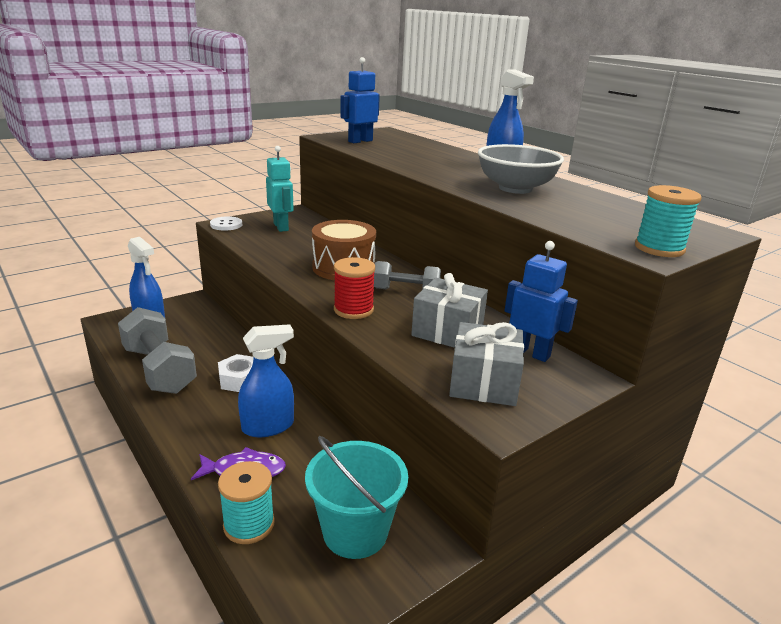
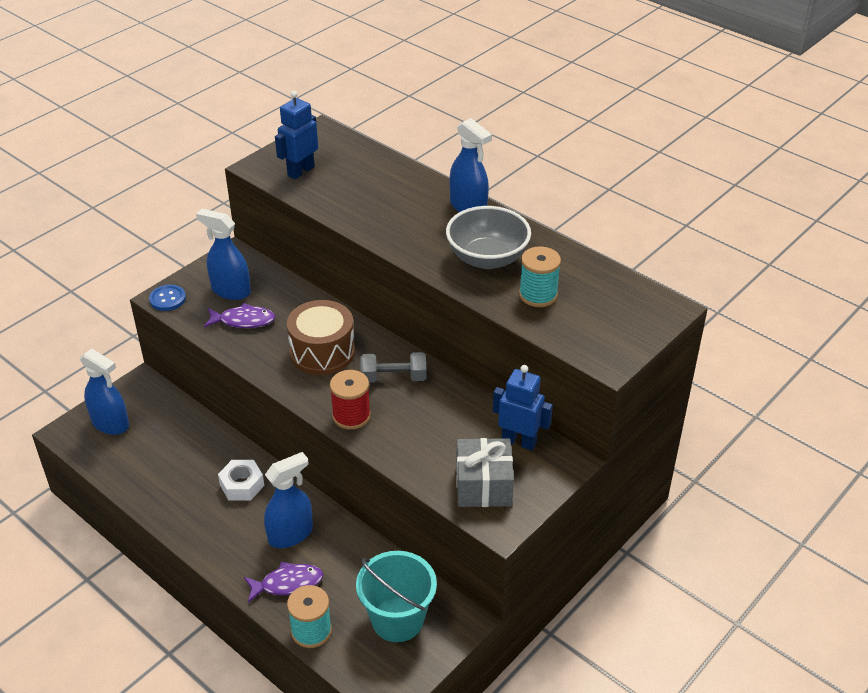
camera: 10 degrees left, 15 degrees up
grey dumbbell [118,307,197,394] -> none
white button [210,216,242,231] -> blue button [149,285,186,311]
turquoise robot [266,146,293,232] -> blue spray bottle [196,209,251,300]
grey gift [411,273,488,348] -> none
turquoise spool [635,185,702,257] -> turquoise spool moved to [519,246,561,307]
none -> purple fish [204,303,275,328]

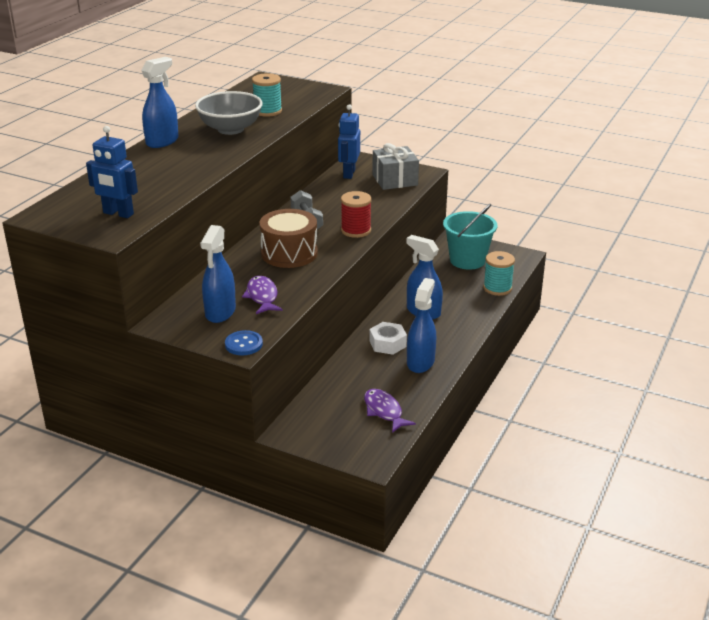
camera: 105 degrees left, 10 degrees down
blue spray bottle [80,349,129,435] -> blue spray bottle moved to [407,278,436,373]
purple fish [244,562,323,603] -> purple fish moved to [364,389,416,433]

